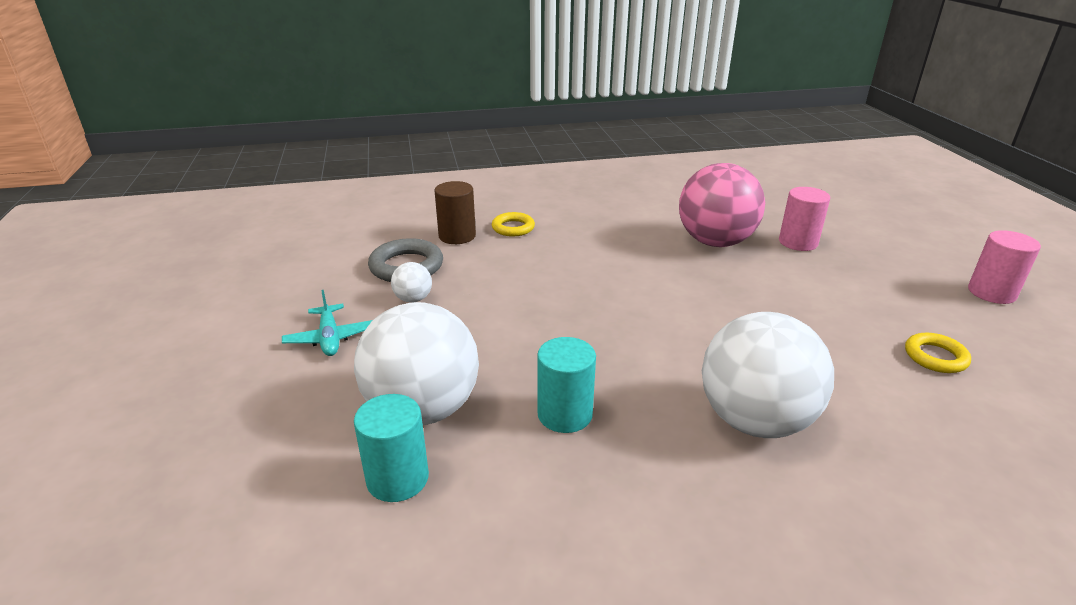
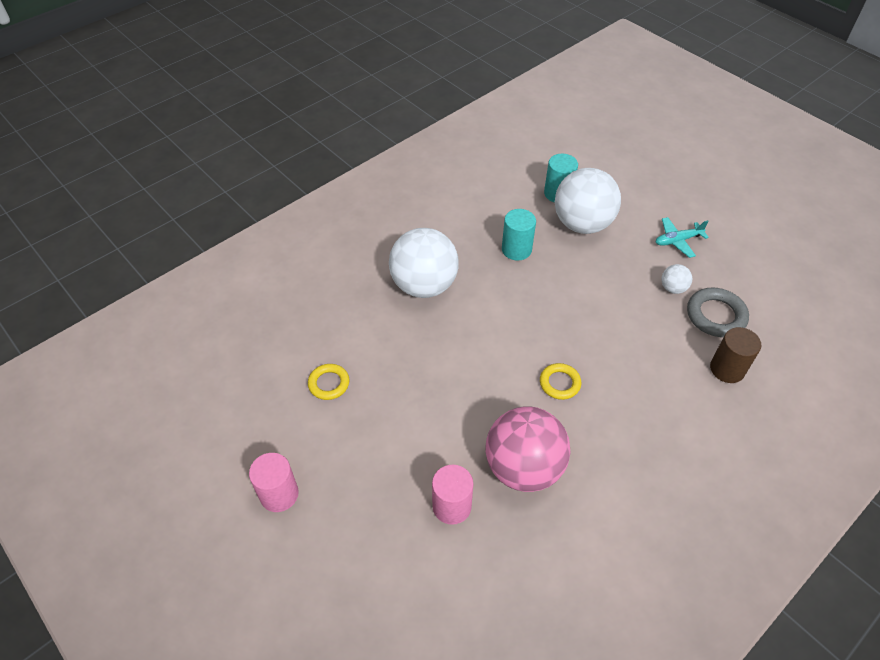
camera: 150 degrees right, 20 degrees up
turquoise plane [282,290,373,356] -> turquoise plane turned 60 degrees counterclockwise [656,217,709,258]
yellow ring [492,212,535,236] -> yellow ring moved to [540,363,581,400]

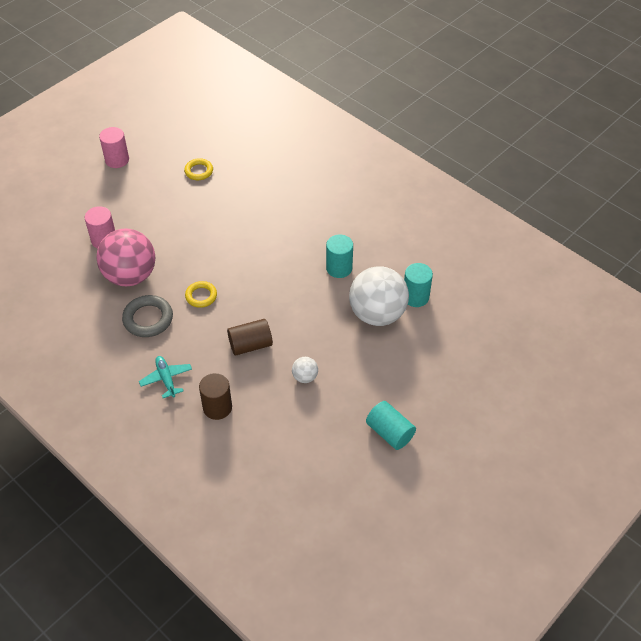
camera: 85 degrees right, 0 degrees up
white ball [389,228,459,298] -> none
turquoise plane [656,217,709,258] -> turquoise plane moved to [139,356,192,398]
grey ring [687,288,749,337] -> grey ring moved to [122,295,173,337]
none -> brown cylinder [227,319,273,355]
none -> turquoise cylinder [366,401,416,450]

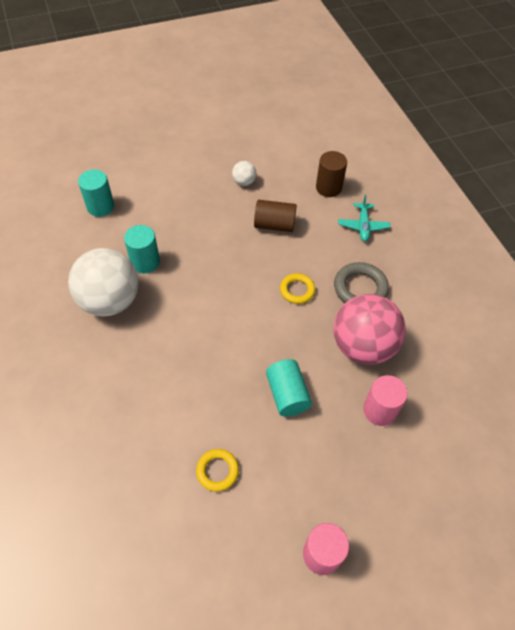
camera: 155 degrees left, 5 degrees up
white ball [349,266,409,326] -> white ball moved to [68,248,139,317]
turquoise cylinder [366,401,416,450] -> turquoise cylinder moved to [266,359,312,417]

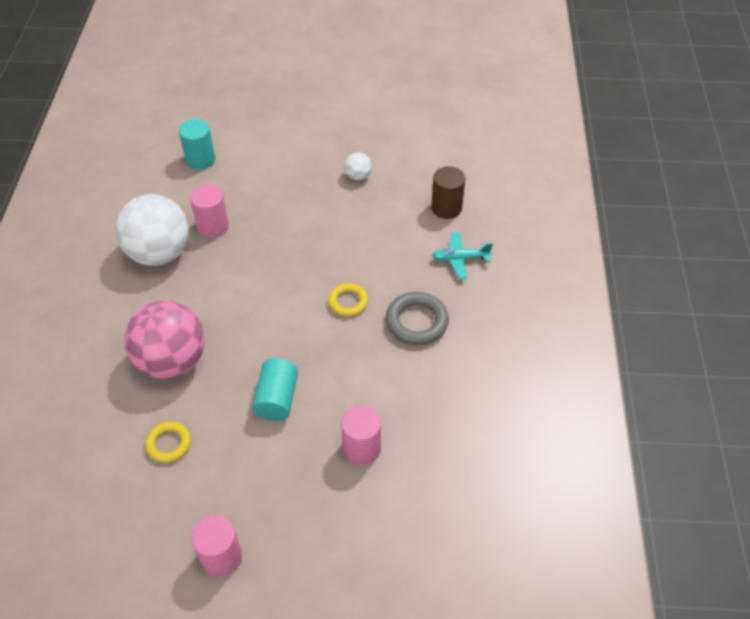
camera: 25 degrees right, 5 degrees down
turquoise cylinder [124,225,160,274] -> pink cylinder [190,185,229,238]
brown cylinder [254,200,297,232] -> none
pink ball [333,294,406,365] -> pink ball moved to [124,301,205,379]
turquoise plane [338,195,390,241] -> turquoise plane turned 60 degrees clockwise [432,232,493,279]

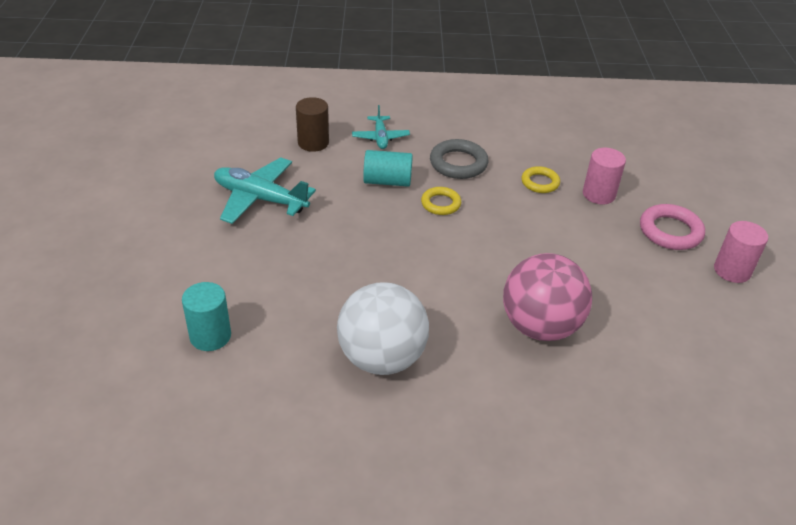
camera: 95 degrees left, 10 degrees down
yellow ring [145,422,191,463] -> yellow ring moved to [521,166,560,193]
pink cylinder [190,185,229,238] -> none
turquoise cylinder [252,358,298,421] -> turquoise cylinder moved to [363,150,413,187]
white ball [344,152,372,181] -> turquoise plane [214,157,316,224]
none -> pink ring [640,204,705,250]

